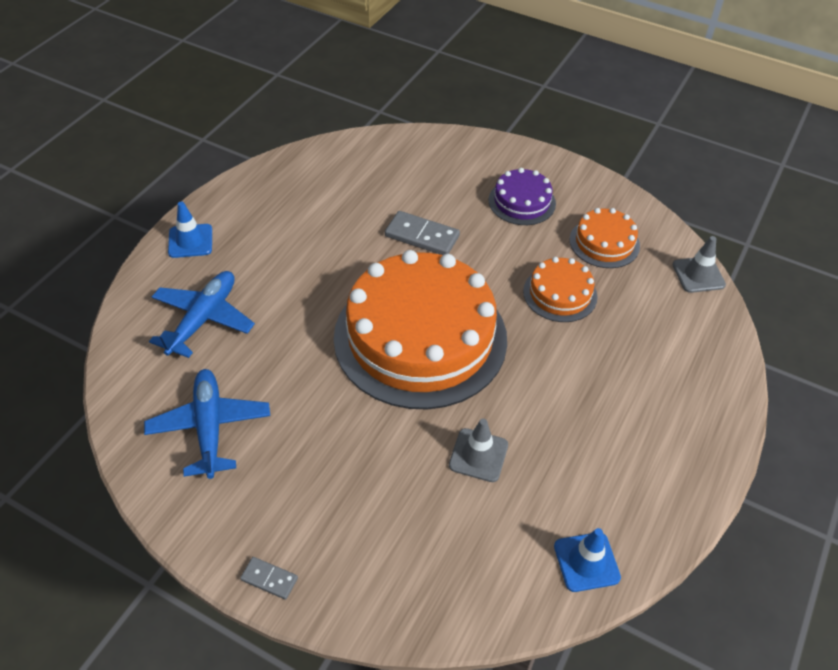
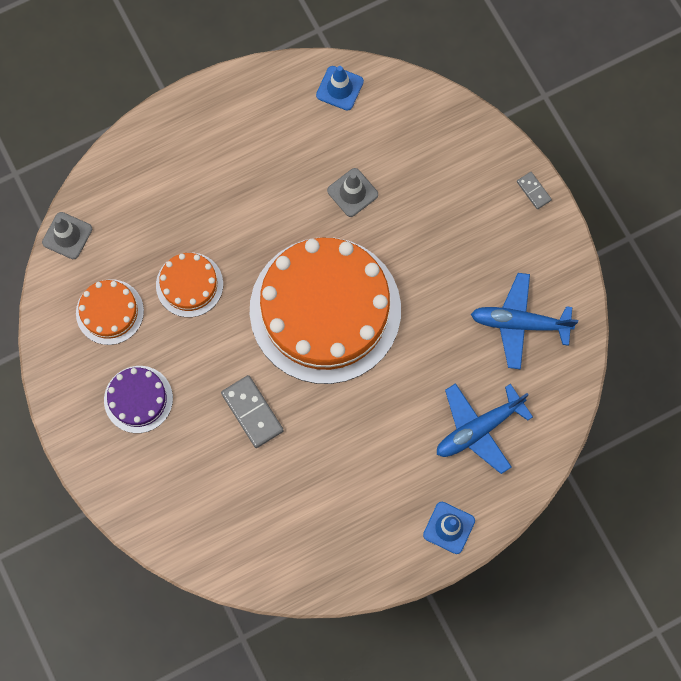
camera: 145 degrees left, 25 degrees up
blue plane [144,369,270,479] -> blue plane turned 75 degrees clockwise [471,273,578,369]

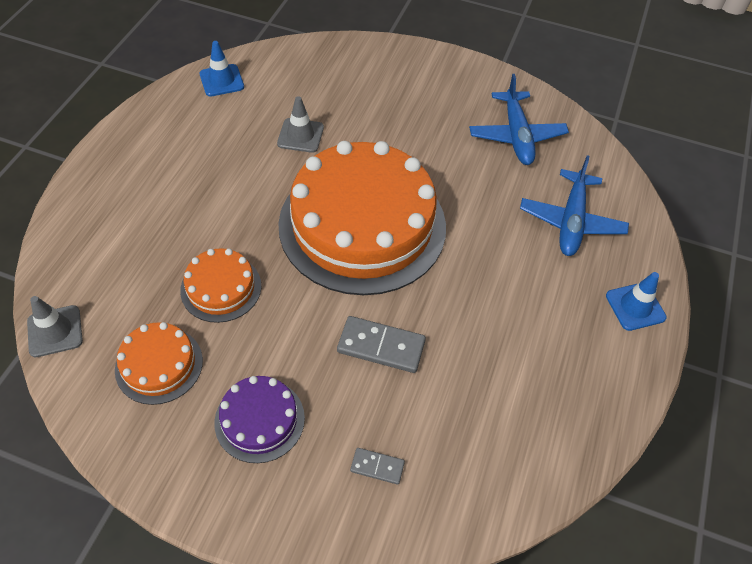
camera: 45 degrees left, 20 degrees down
blue plane [471,273,578,369] -> blue plane turned 60 degrees counterclockwise [469,74,569,165]
grey domino [517,172,552,209] -> grey domino moved to [350,448,405,485]

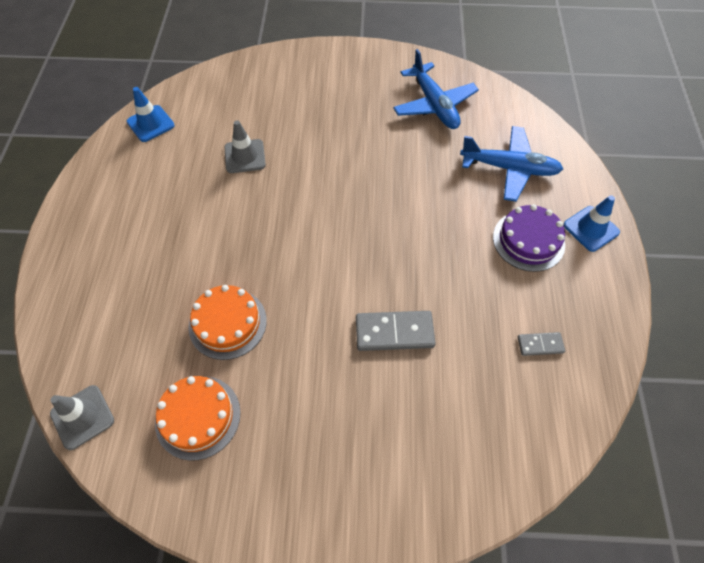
camera: 15 degrees left, 5 degrees up
purple cake [214,376,305,463] -> purple cake moved to [493,204,565,272]
orange cake [278,141,446,295] -> none
grey domino [350,448,405,485] -> grey domino moved to [518,332,565,356]
blue plane [520,155,629,256] -> blue plane turned 75 degrees counterclockwise [460,126,563,202]

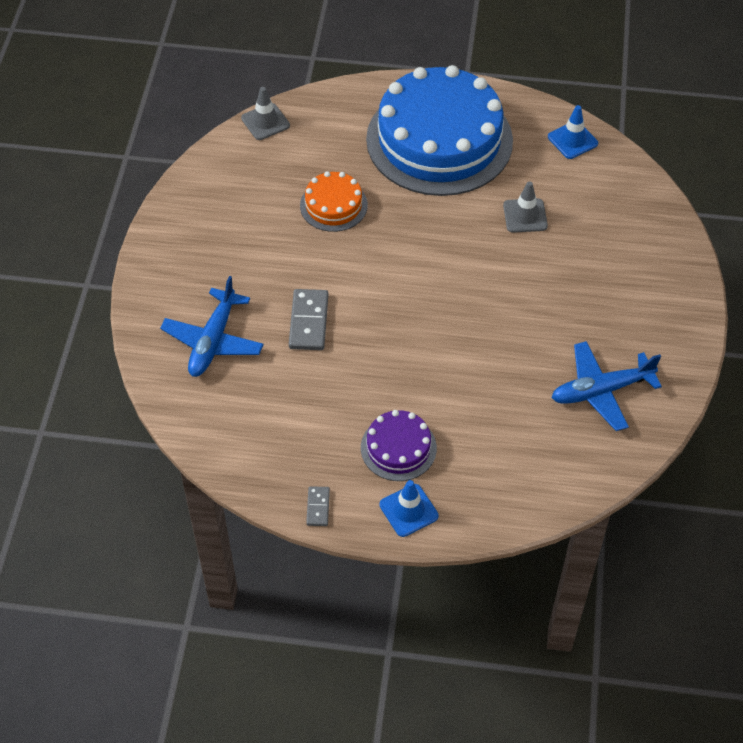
camera: 95 degrees right, 5 degrees down
orange cake [155,376,241,461] -> none
blue plane [460,126,563,202] -> blue plane moved to [160,276,264,377]
grey domino [518,332,565,356] -> grey domino moved to [306,486,330,526]
none -> blue cake [366,65,513,196]

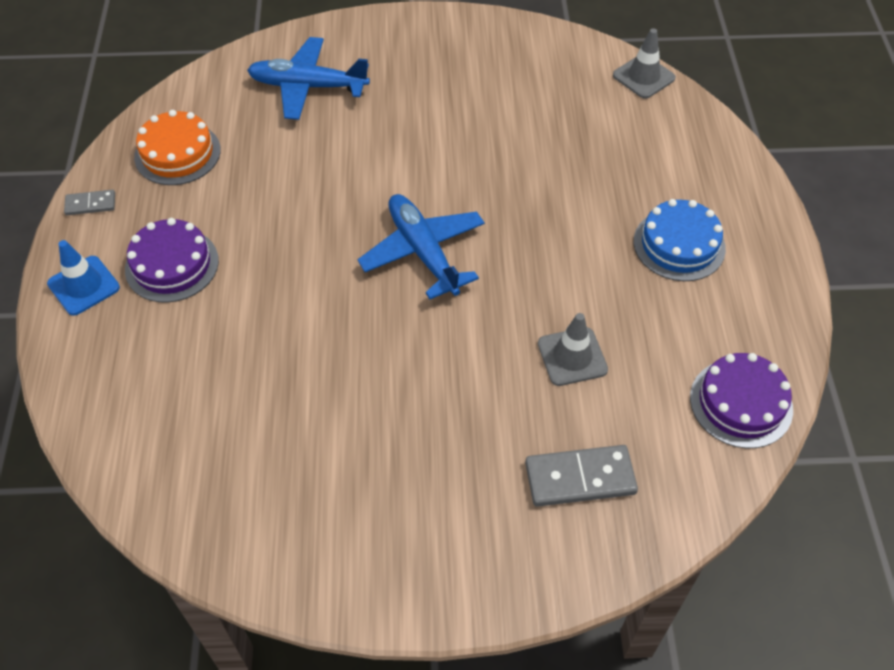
camera: 80 degrees right, 0 degrees up
grey domino [289,289,328,350] -> grey domino moved to [525,445,638,507]
orange cake [300,171,368,232] -> orange cake moved to [134,110,221,185]
blue cake [366,65,513,196] -> blue cake [634,199,726,281], size x0.45
blue traffic cone [548,105,598,159] -> purple cake [690,353,793,448]
blue plane [552,341,662,431] -> blue plane moved to [357,194,485,299]

